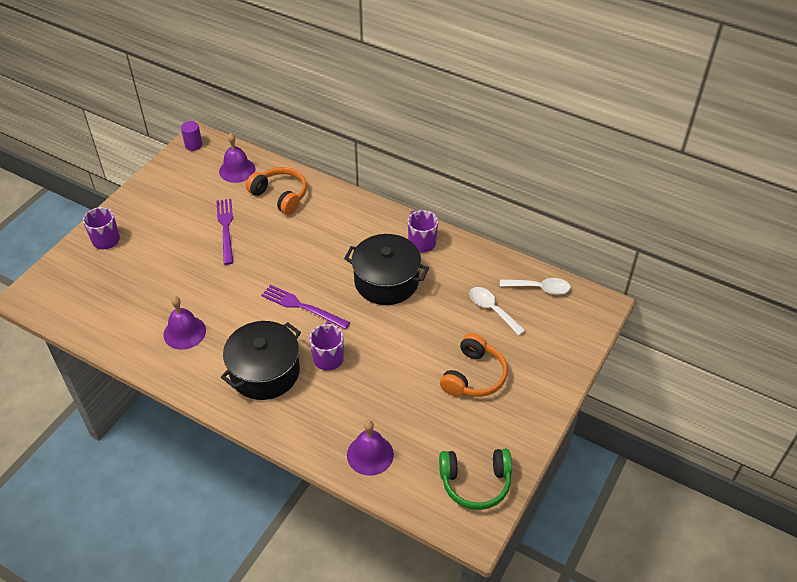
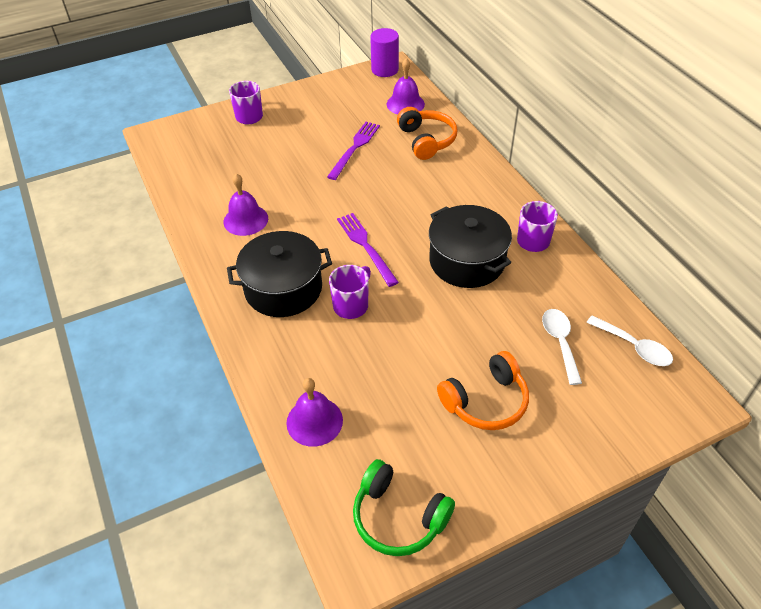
camera: 35 degrees right, 0 degrees up
purple cylinder [181,121,202,151] -> purple cylinder [370,28,399,77], size x1.53

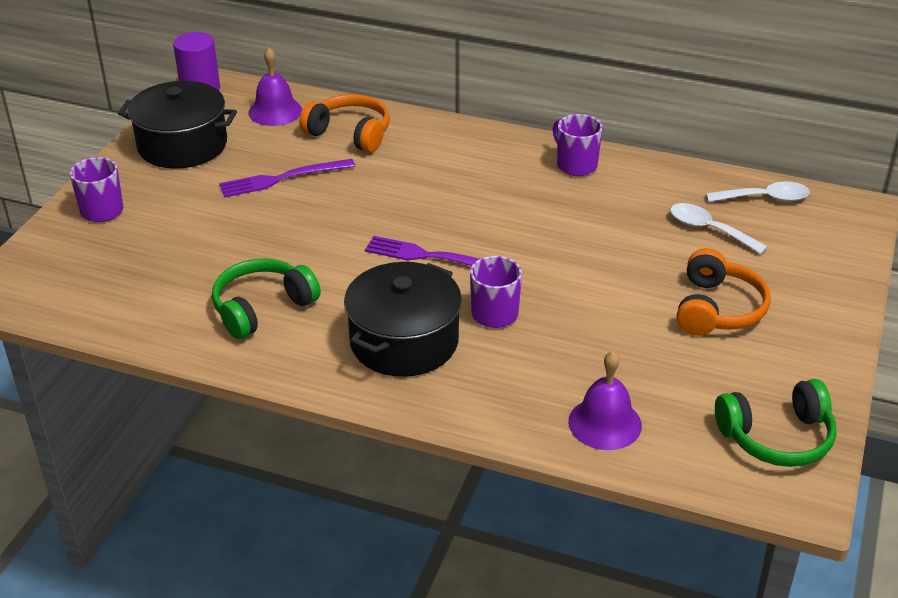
camera: 45 degrees left, 10 degrees down
purple bell [223,173,268,236] -> green headphones [212,259,321,339]
purple fork [327,122,380,180] -> purple fork turned 90 degrees counterclockwise [219,159,355,198]
black pot [429,205,512,288] -> black pot moved to [118,81,237,169]

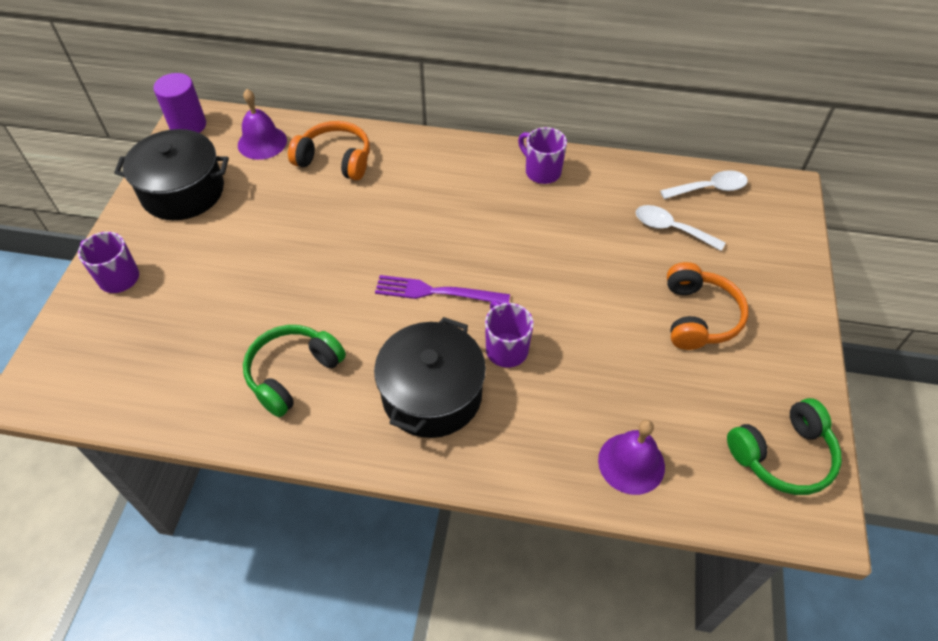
camera: 10 degrees left, 15 degrees up
purple fork [219,159,355,198] -> none

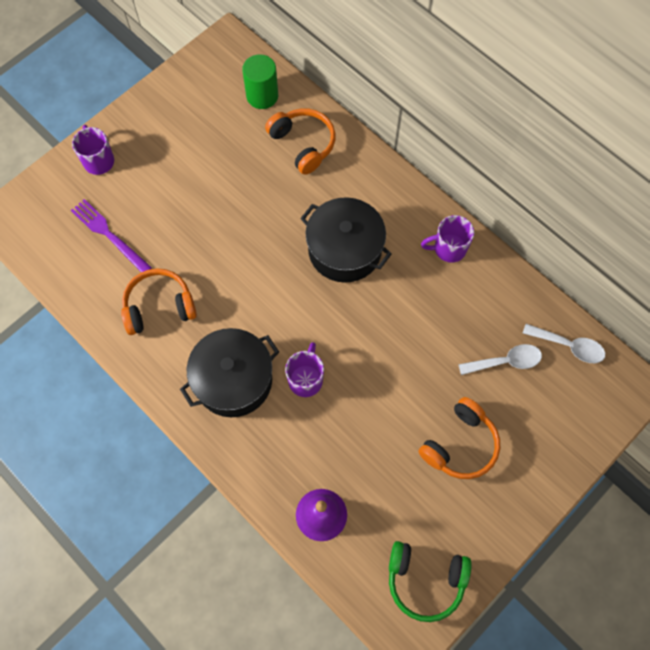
camera: 35 degrees right, 15 degrees up
black pot [114,129,229,220] -> black pot moved to [300,197,392,283]
purple cylinder [154,73,206,133] -> none
purple bell [238,89,287,160] -> green cylinder [242,54,278,109]
green headphones [243,325,346,417] -> orange headphones [121,268,197,335]
purple fork [375,275,510,304] -> purple fork moved to [71,199,152,272]
purple mug [518,127,567,184] -> purple mug turned 90 degrees counterclockwise [421,215,474,263]
white spoon [636,205,726,251] -> white spoon turned 105 degrees clockwise [458,344,542,375]

